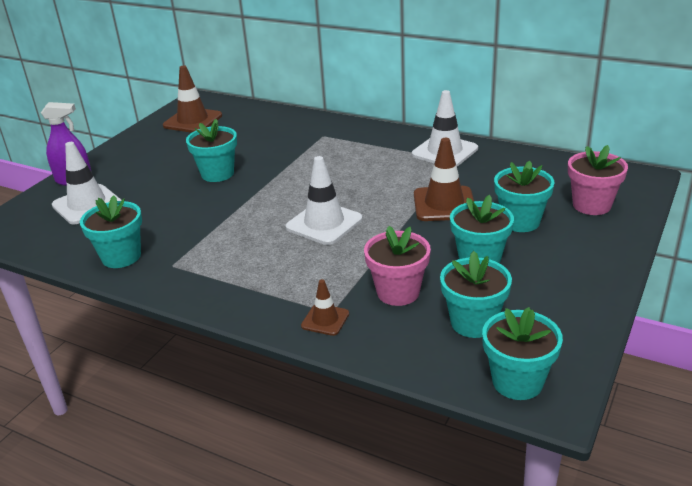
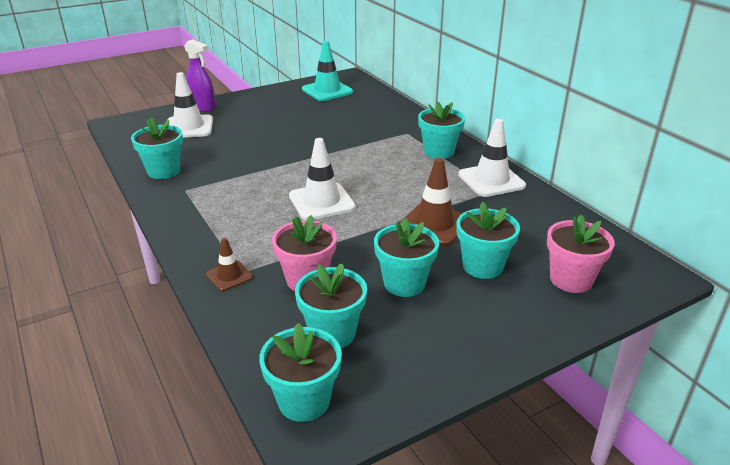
camera: 30 degrees right, 0 degrees up
brown traffic cone [163,65,222,133] -> turquoise traffic cone [302,41,353,101]
turquoise flower pot [186,119,237,182] -> turquoise flower pot moved to [418,102,465,159]

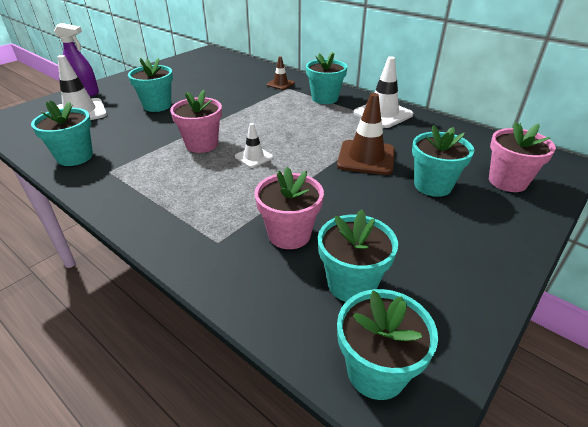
camera: 20 degrees left, 5 degrees up
brown traffic cone [206,238,253,291] -> brown traffic cone moved to [267,56,295,90]
white traffic cone [289,138,356,220] -> white traffic cone [235,123,273,168], size x0.55
turquoise traffic cone [302,41,353,101] -> none
turquoise flower pot [374,218,439,297] -> turquoise flower pot moved to [128,58,173,112]
none -> pink flower pot [170,90,222,153]

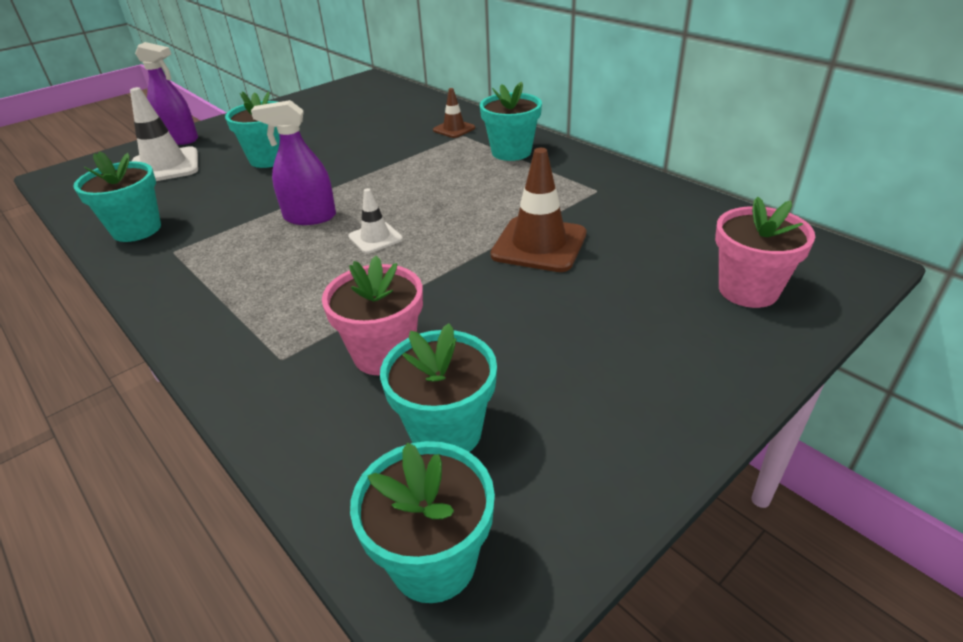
camera: 10 degrees right, 0 degrees up
pink flower pot [170,90,222,153] -> purple spray bottle [251,100,336,225]
white traffic cone [354,56,413,128] -> none
turquoise flower pot [412,125,474,197] -> none

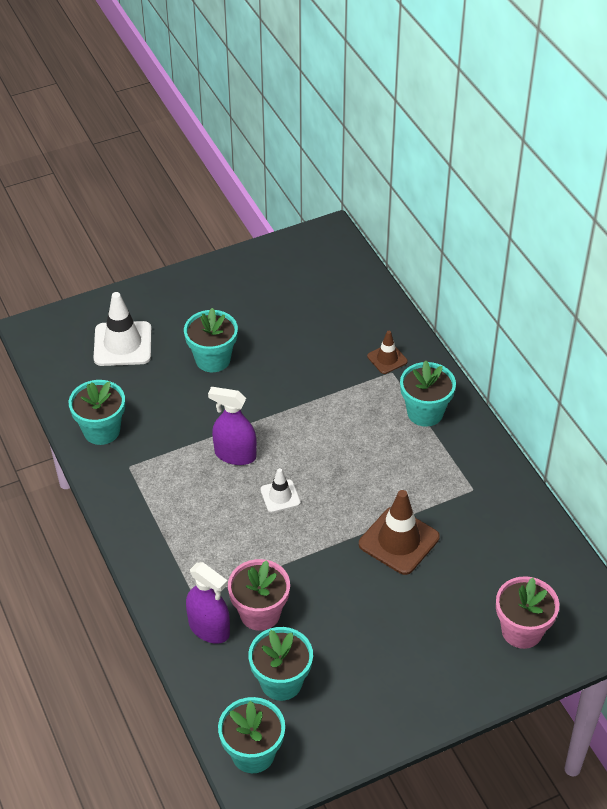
camera: 15 degrees right, 10 degrees up
purple spray bottle [135,42,198,145] -> purple spray bottle moved to [186,562,230,644]

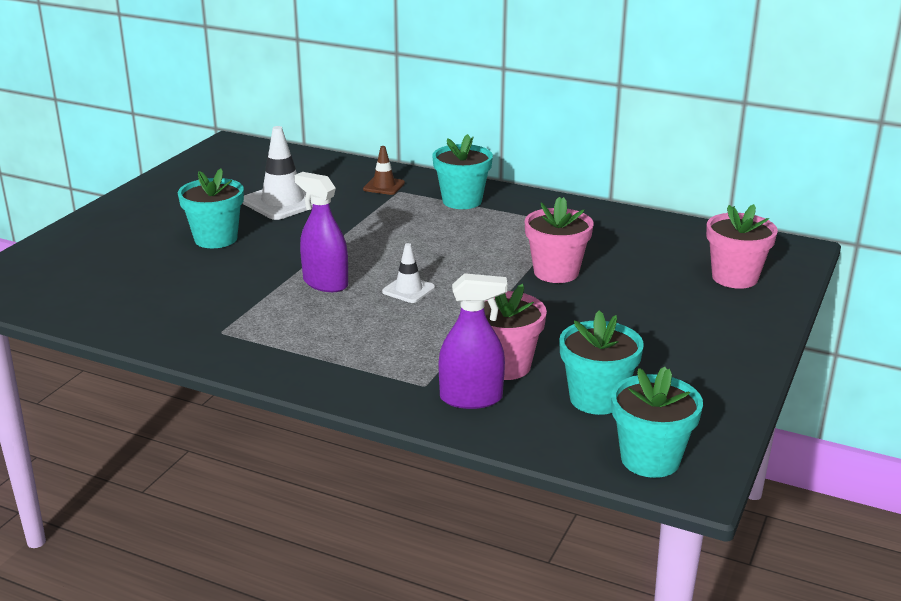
camera: 40 degrees left, 20 degrees down
turquoise flower pot [69,380,125,445] -> none
white traffic cone [94,292,151,366] -> white traffic cone moved to [242,126,313,220]
purple spray bottle [208,387,257,465] -> purple spray bottle turned 60 degrees clockwise [295,172,348,292]
brown traffic cone [359,490,440,575] -> pink flower pot [525,197,593,283]

